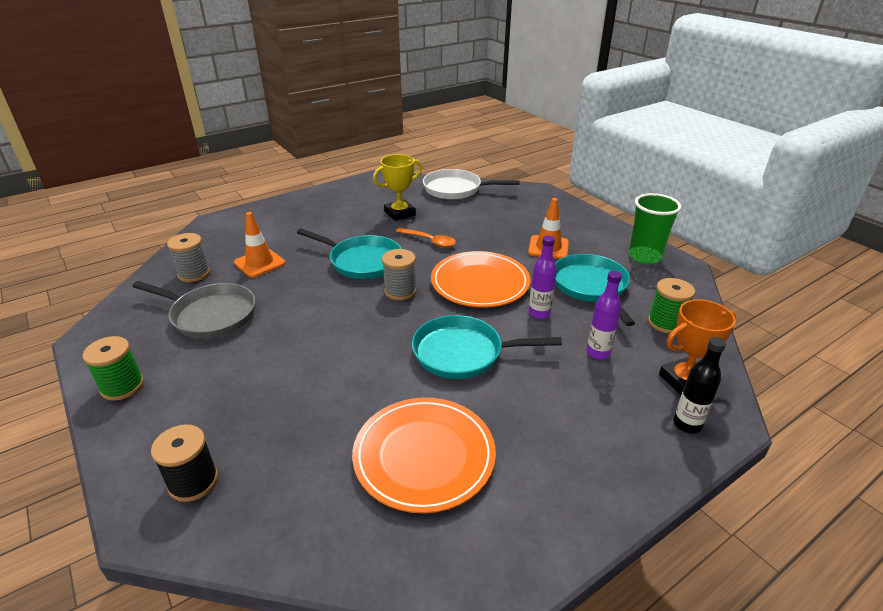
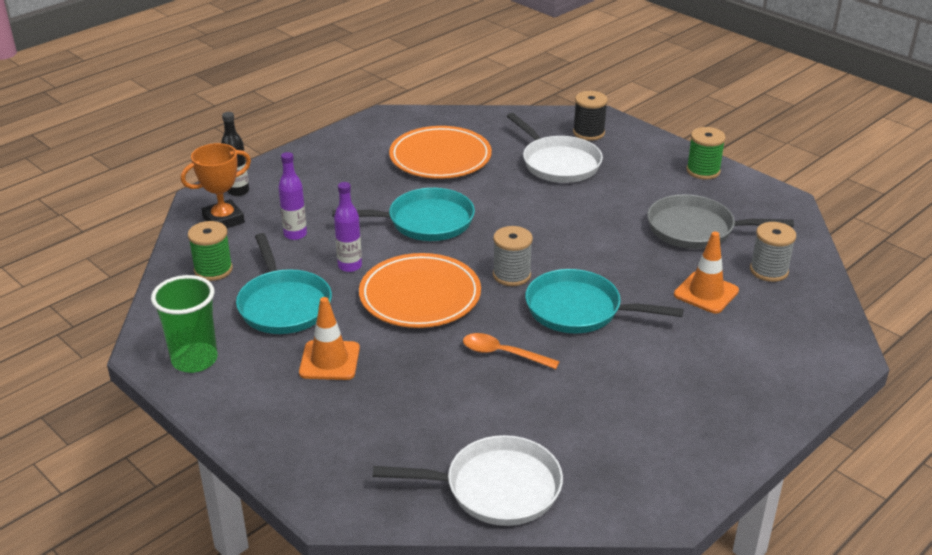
camera: 170 degrees right, 0 degrees up
yellow trophy [373,154,422,221] -> none
none -> white pan [507,113,603,183]

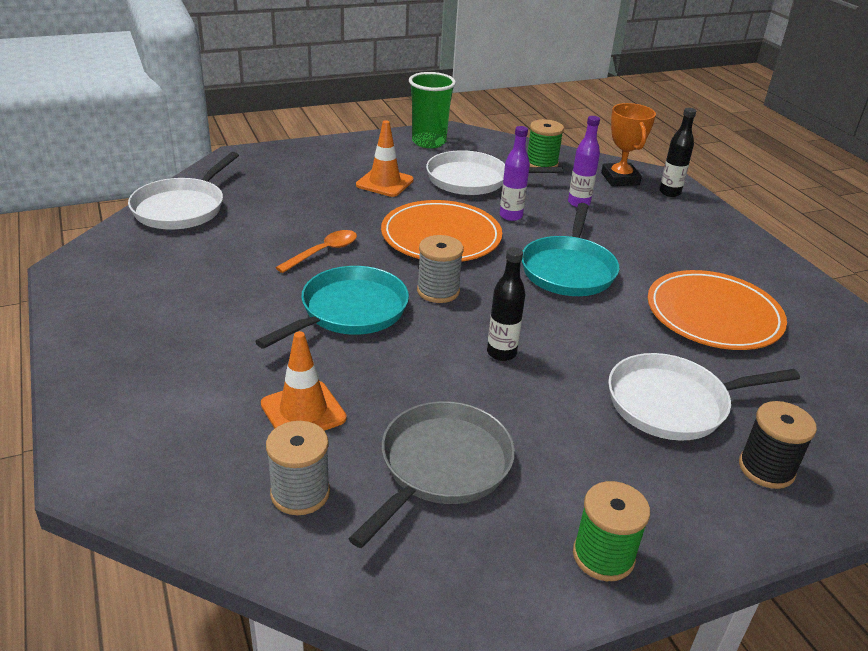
camera: 110 degrees right, 0 degrees up
turquoise pan [236,233,332,334] -> white pan [426,150,563,195]
none -> black bottle [487,247,525,361]

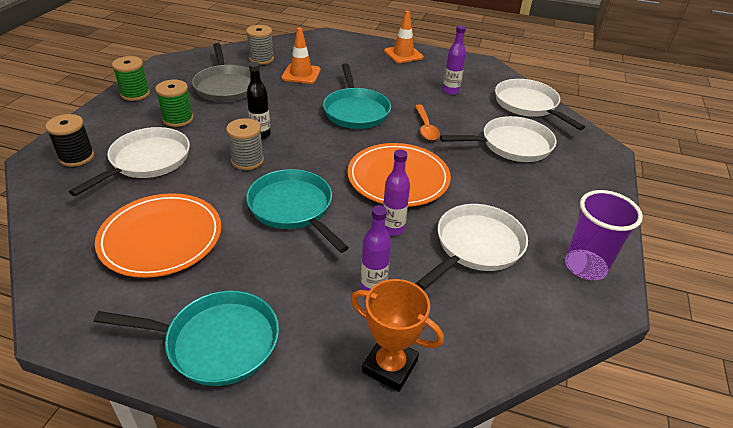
camera: 130 degrees right, 5 degrees up
orange traffic cone [356,120,414,197] -> orange traffic cone moved to [384,10,423,63]
green cup [409,72,456,148] -> purple cup [565,190,643,280]
grey spool [417,235,464,303] -> grey spool moved to [226,118,264,170]
green spool [527,119,564,167] -> green spool moved to [155,80,193,127]
black bottle [659,108,696,197] -> none
none -> turquoise pan [94,291,279,386]
none -> white pan [440,116,557,162]
none -> purple bottle [443,25,466,95]

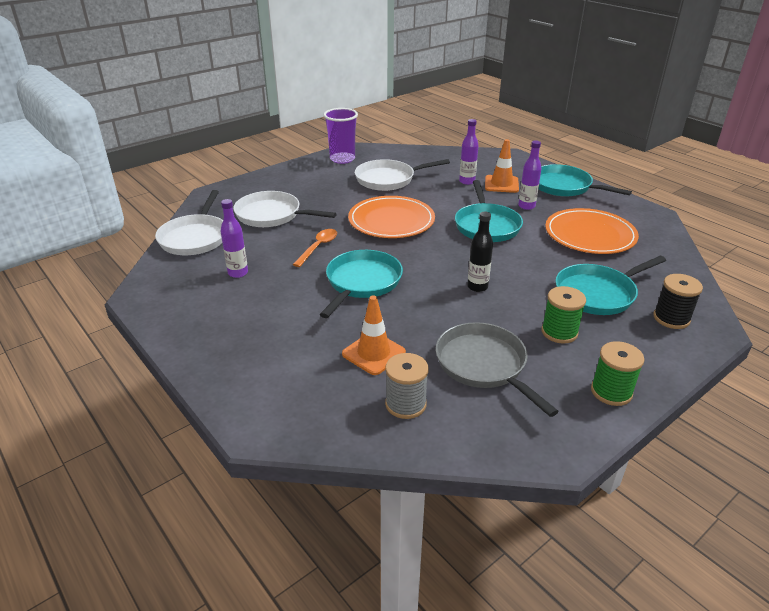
camera: 145 degrees left, 5 degrees down
white pan [69,127,190,196] -> turquoise pan [555,256,666,315]
grey pan [192,43,251,102] -> grey pan turned 45 degrees counterclockwise [436,322,559,417]
grey spool [226,118,264,170] -> none
orange trophy [351,279,444,392] -> none
purple bottle [383,150,410,236] -> purple bottle moved to [518,140,542,210]
orange traffic cone [384,10,423,63] -> orange traffic cone moved to [485,139,519,193]

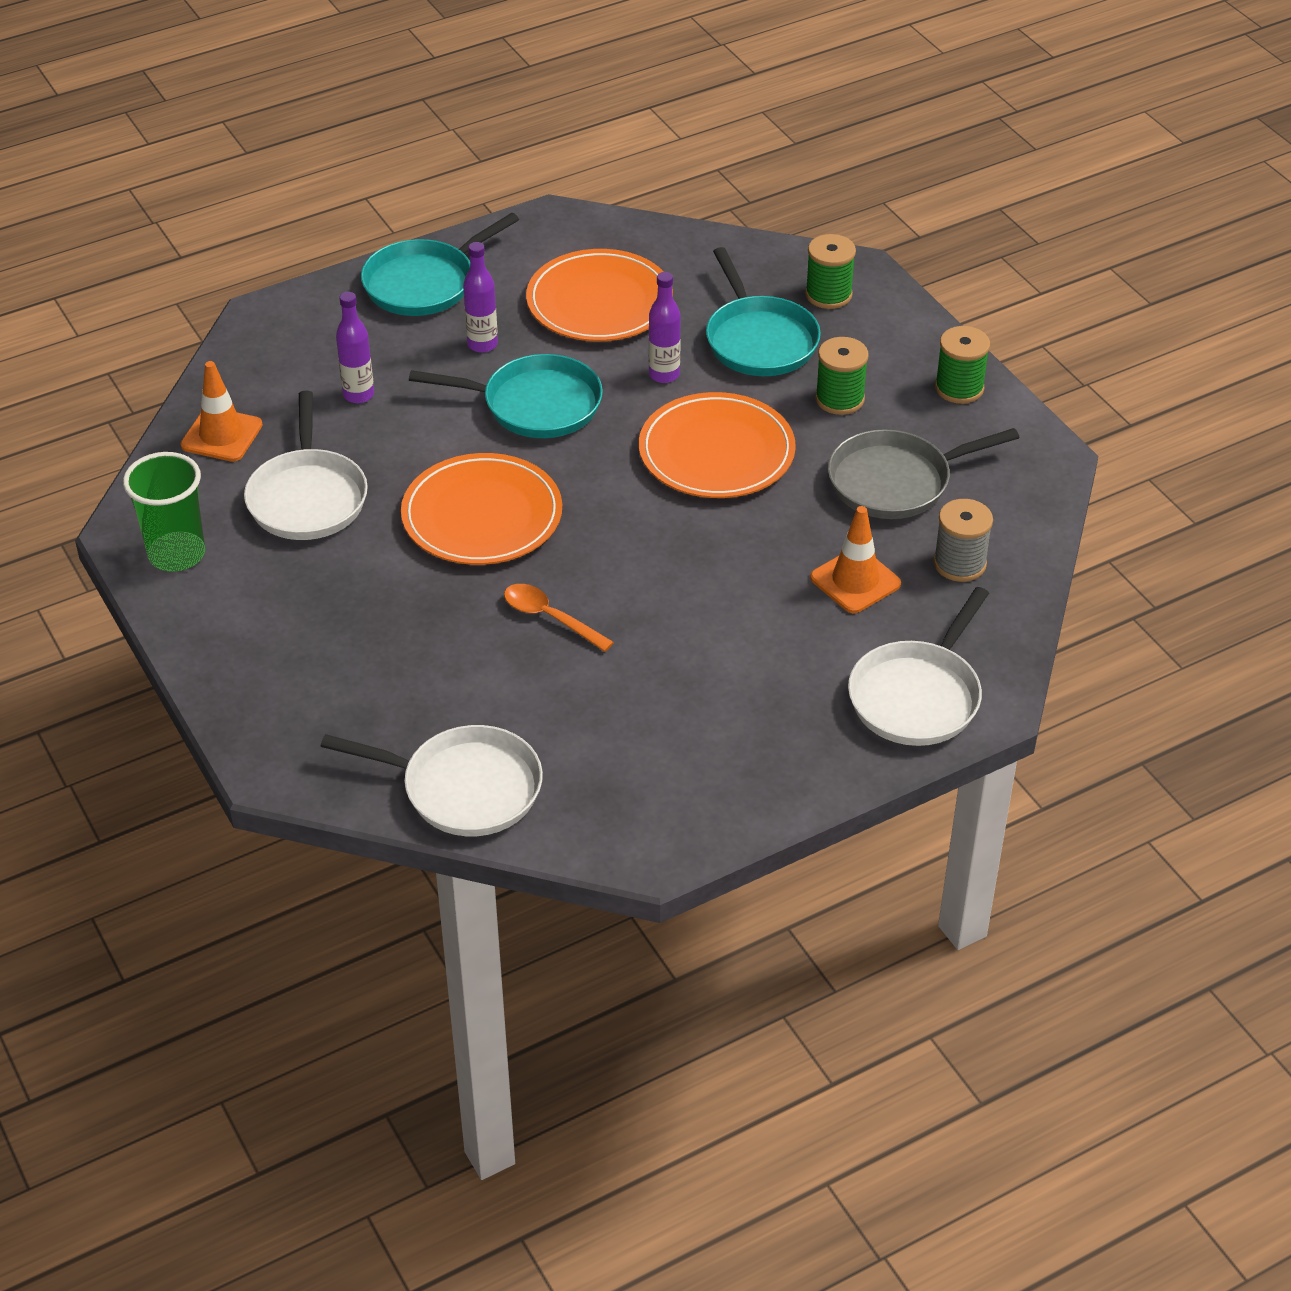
camera: 80 degrees left, 10 degrees up
purple bottle [221,199,248,278] -> purple bottle moved to [649,272,681,383]
white pan [233,191,337,227] -> white pan moved to [848,587,989,746]
turquoise pan [320,250,403,318] -> none
purple cup [324,108,358,164] -> green cup [123,452,205,572]
black bottle [467,212,493,292] -> orange plate [639,392,796,498]
orange traffic cone [485,139,519,193] -> orange traffic cone moved to [180,361,263,462]
black spool [653,274,703,329] -> green spool [805,234,856,309]

